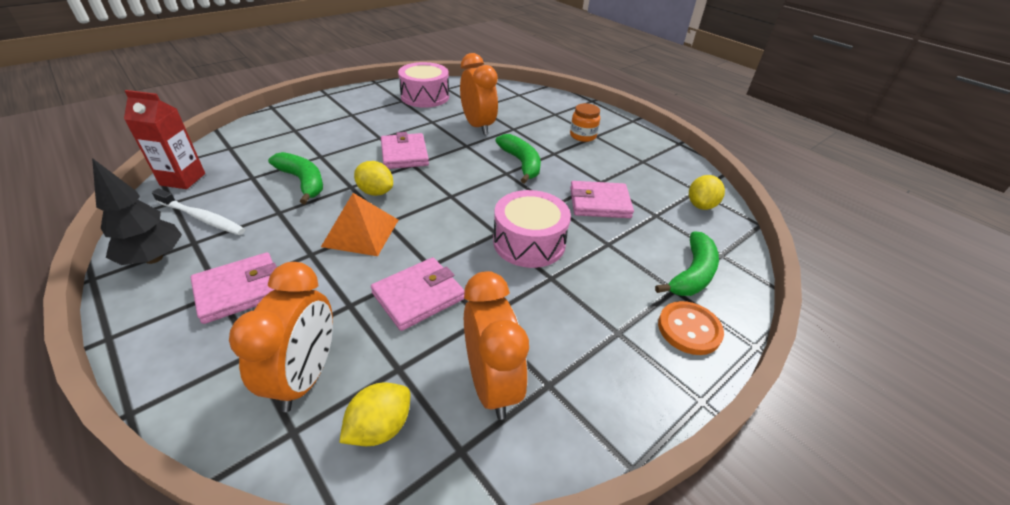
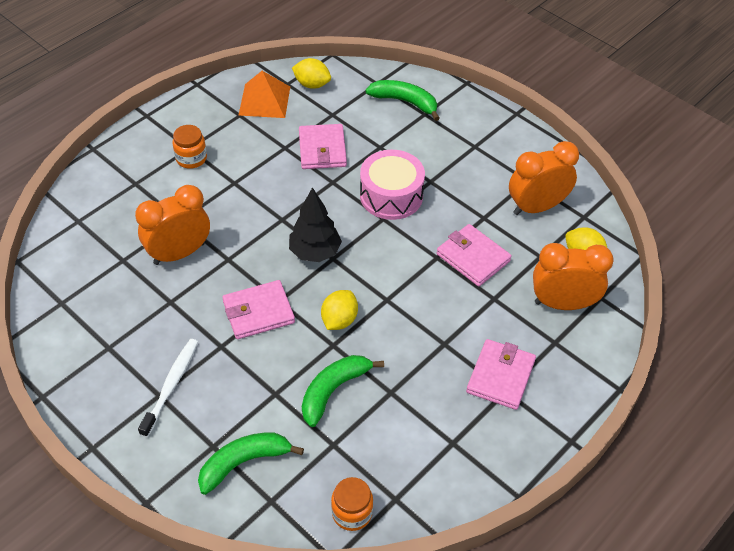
camera: 95 degrees left, 10 degrees up
black tree [92,158,182,265] -> black tree moved to [289,187,342,262]
red carton [124,90,205,189] -> orange jar [331,477,373,531]
white toothbrush [152,188,245,235] -> white toothbrush moved to [138,339,198,437]
pink wallet [190,252,277,324] -> pink wallet turned 60 degrees clockwise [466,339,536,410]
orange pyramid [321,193,398,256] -> orange pyramid moved to [238,71,290,118]
pink drum [398,62,449,108] -> none
green banana [495,134,541,184] -> green banana moved to [198,433,304,495]
orange button [658,301,724,355] -> none

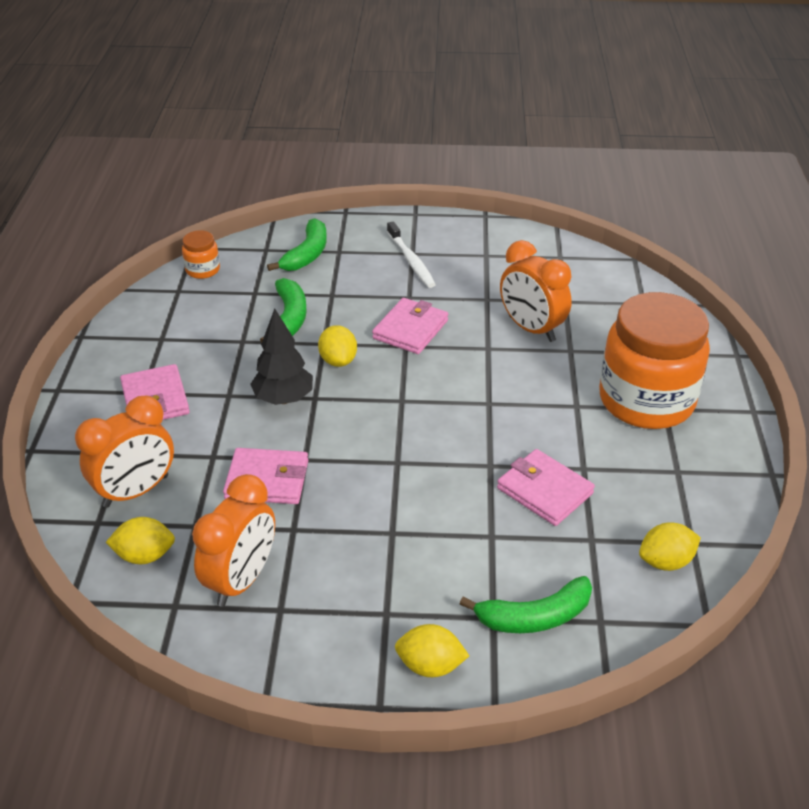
camera: 140 degrees right, 10 degrees down
orange clock [135,185,210,265] -> orange clock turned 120 degrees clockwise [500,240,572,342]
orange jar [173,125,207,169] -> orange jar [599,292,710,429], size x2.40
orange pyramid [238,71,290,118] -> none
black tree [289,187,342,262] -> black tree moved to [250,309,313,405]
pink drum [360,150,425,220] -> none
none -> yellow lemon [395,624,469,677]

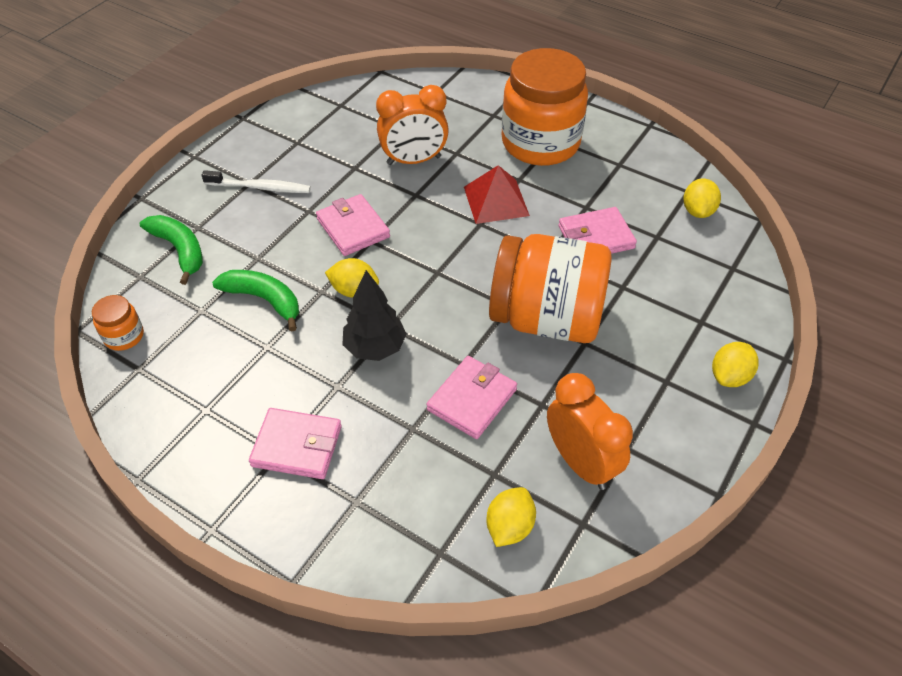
camera: 60 degrees left, 10 degrees up
orange clock [75,396,174,508] -> none
green banana [460,576,592,633] -> none
none -> red pyramid [464,165,530,224]
none -> orange jar [489,234,612,343]

